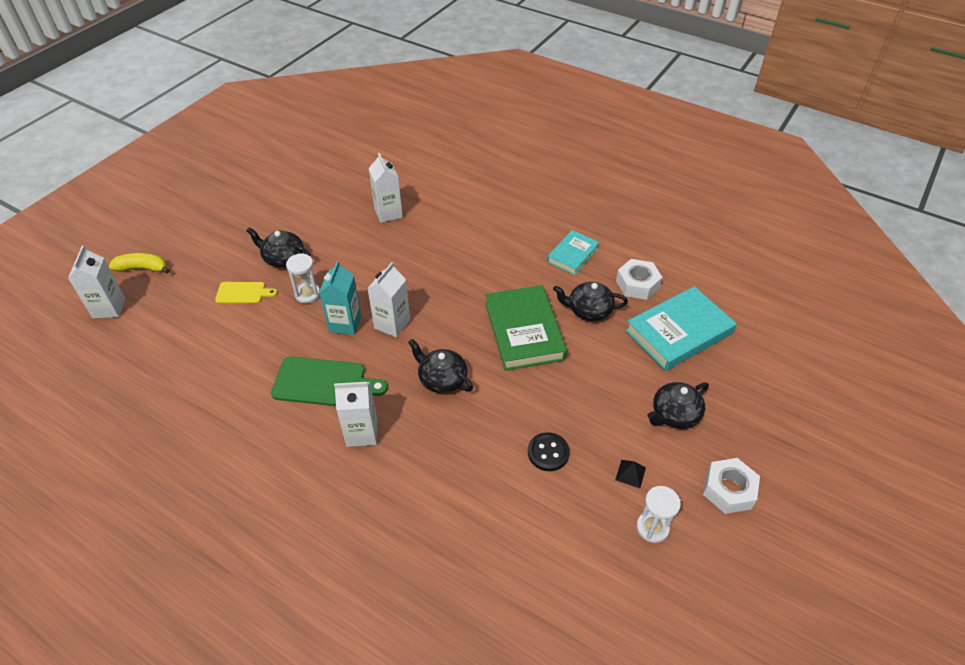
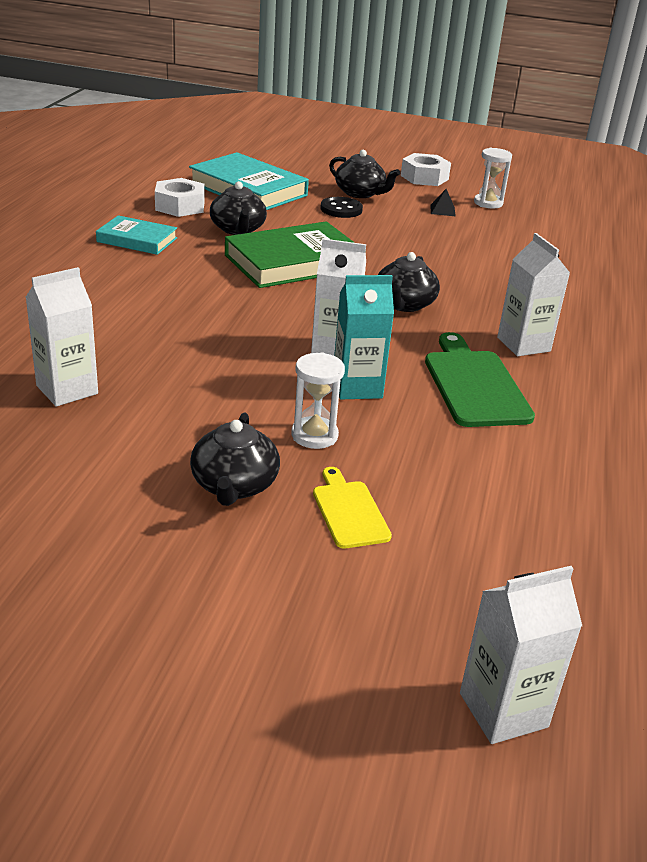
camera: 110 degrees left, 15 degrees down
yellow banana [109,253,170,274] -> none
black button [528,432,570,471] -> black button moved to [320,197,363,218]

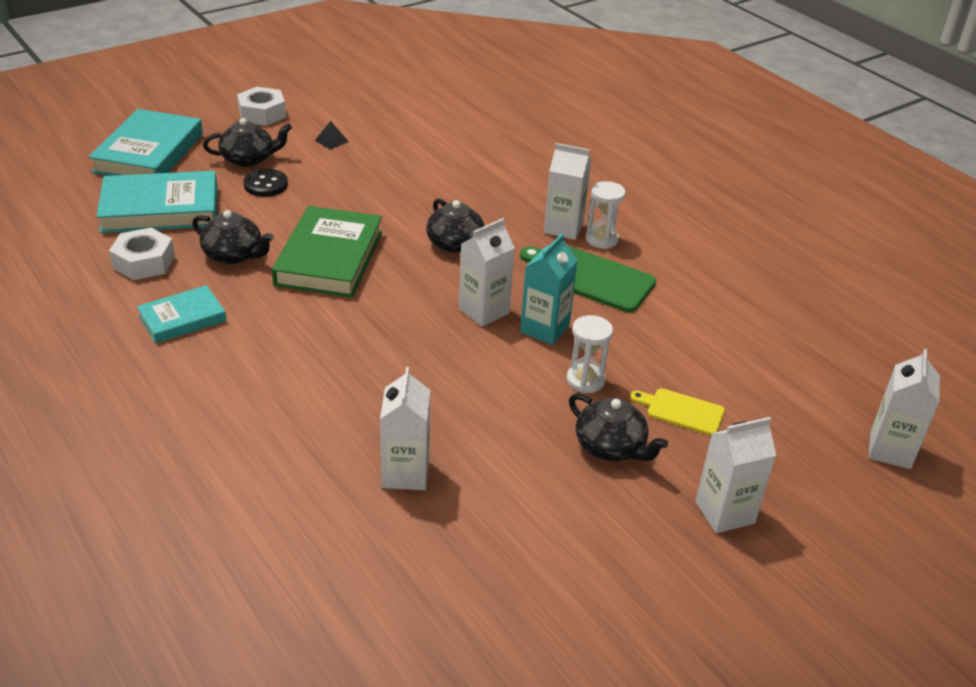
camera: 50 degrees left, 5 degrees up
white hourglass [474,148,512,209] -> white hourglass moved to [586,181,626,249]
none -> turquoise book [88,109,203,176]
none -> white carton [695,417,776,533]

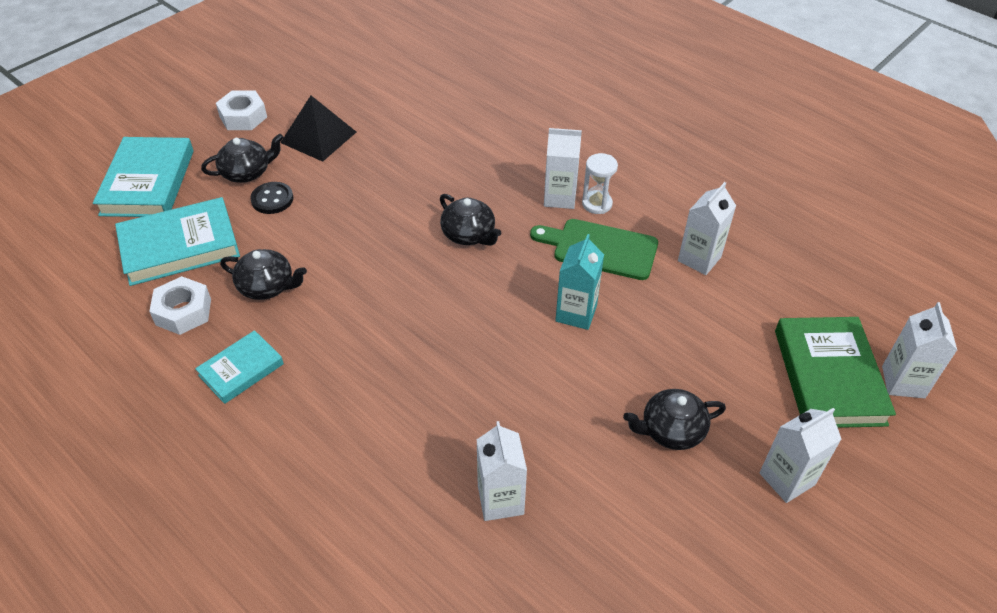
camera: 10 degrees left, 10 degrees up
green book [272,206,382,298] -> green book moved to [775,317,896,428]
black pyramid [315,121,349,150] -> black pyramid [280,96,356,162], size x2.35
white carton [459,218,515,327] -> white carton moved to [678,182,736,275]
white hourglass [566,315,613,393] -> none
black teapot [569,393,668,461] -> black teapot turned 135 degrees clockwise [623,389,726,450]
yellow cutting board [630,388,725,435] -> none

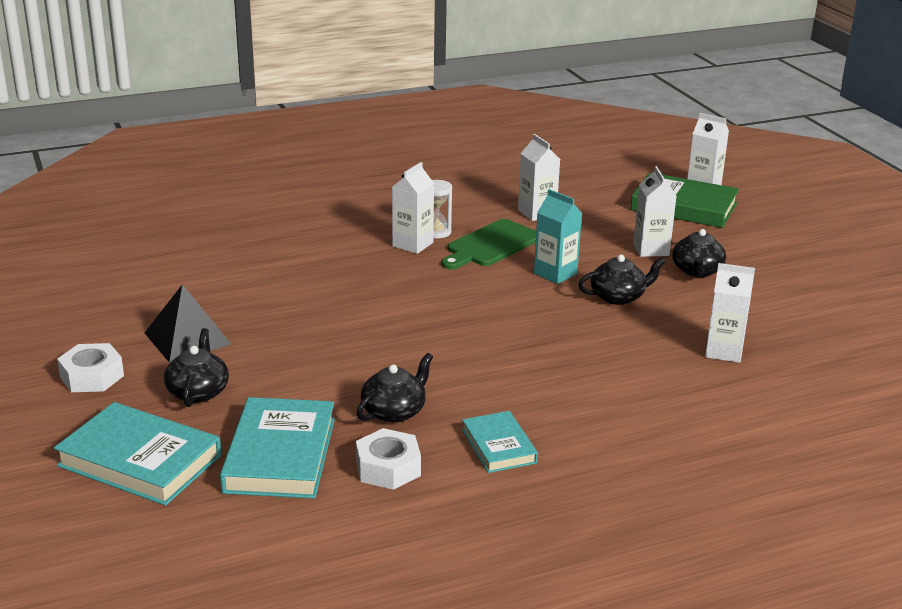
camera: 65 degrees left, 20 degrees down
black button [250,182,294,214] -> none
black teapot [440,194,501,246] -> black teapot moved to [578,255,665,305]
white carton [759,408,842,503] -> white carton moved to [633,166,677,257]

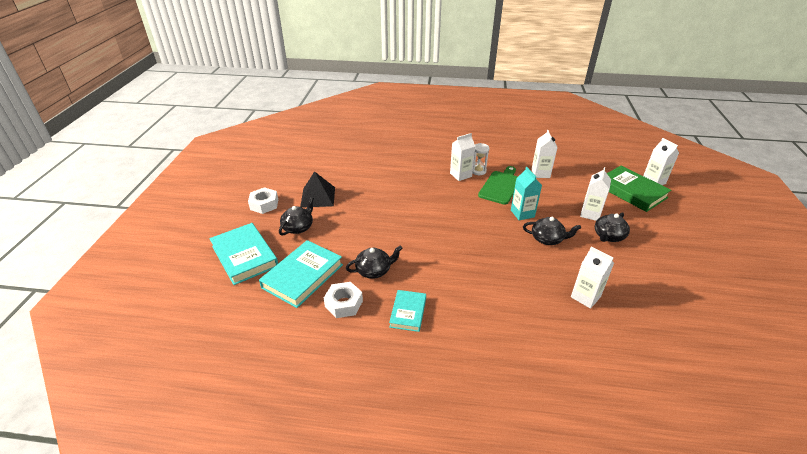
camera: 30 degrees right, 10 degrees up
green cutting board [441,219,536,269] -> green cutting board turned 135 degrees clockwise [478,166,518,205]

